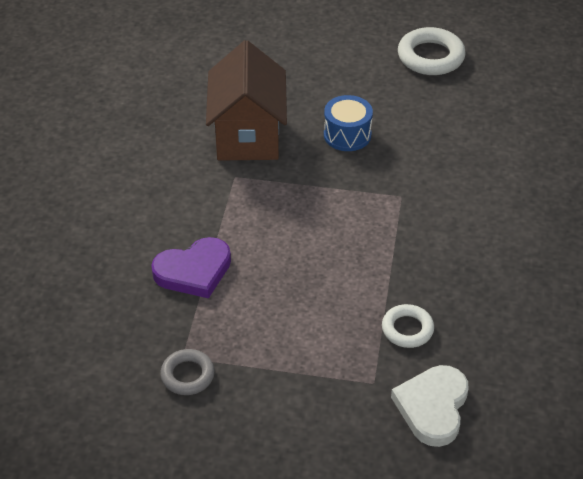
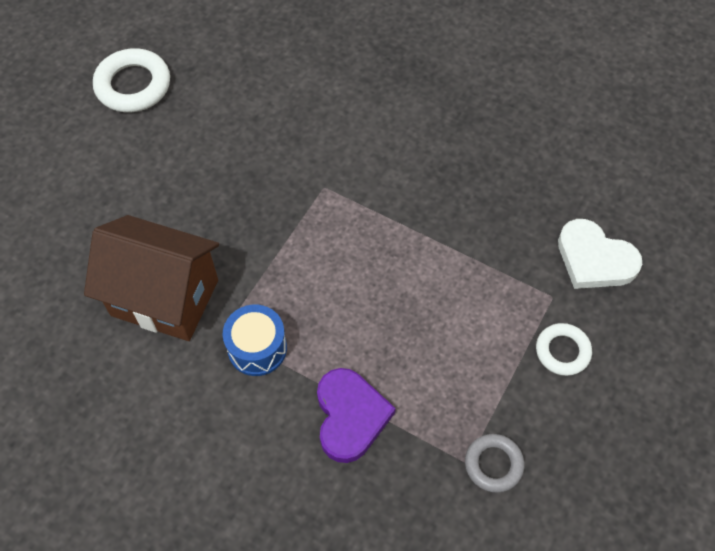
camera: 70 degrees left, 15 degrees up
blue drum [324,95,373,151] -> blue drum moved to [223,305,287,376]
white ring [382,304,434,348] -> white ring moved to [536,323,592,376]

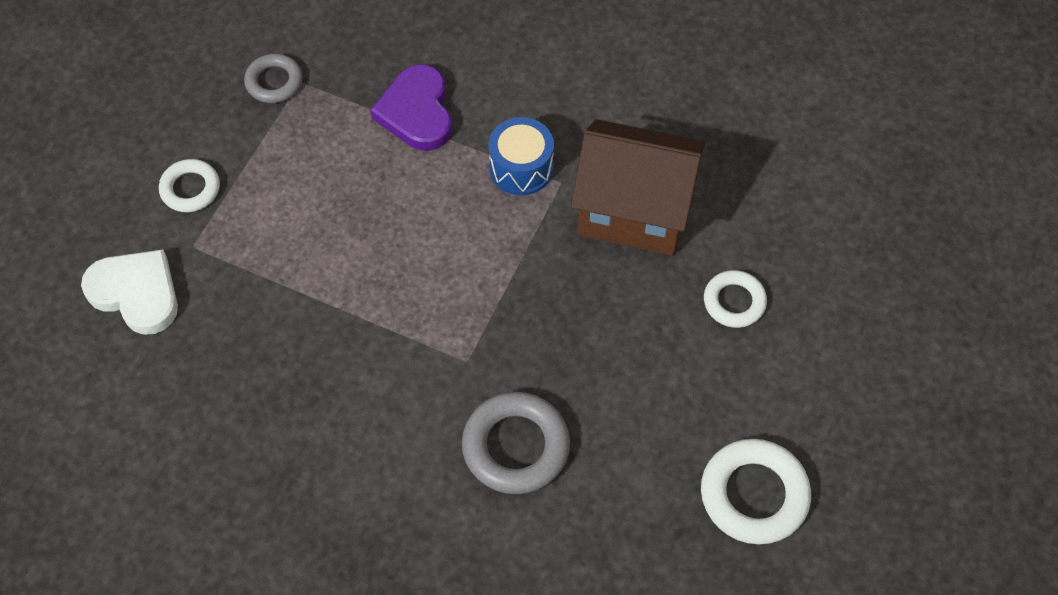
camera: 175 degrees right, 0 degrees up
none -> grey ring [462,392,570,494]
none -> white ring [704,270,767,328]

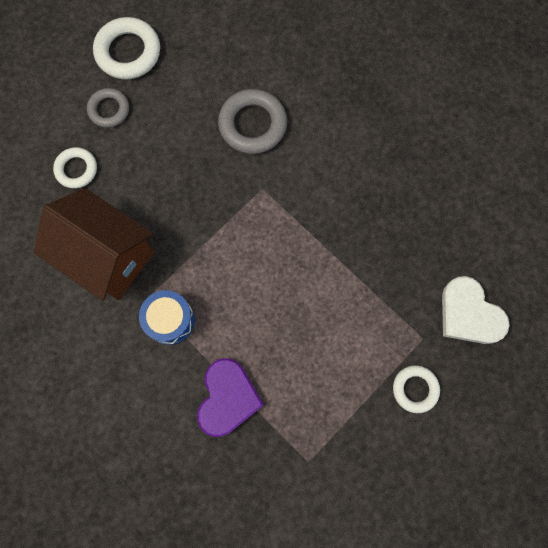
camera: 160 degrees left, 15 degrees up
grey ring [244,54,302,103] -> grey ring moved to [87,88,129,128]

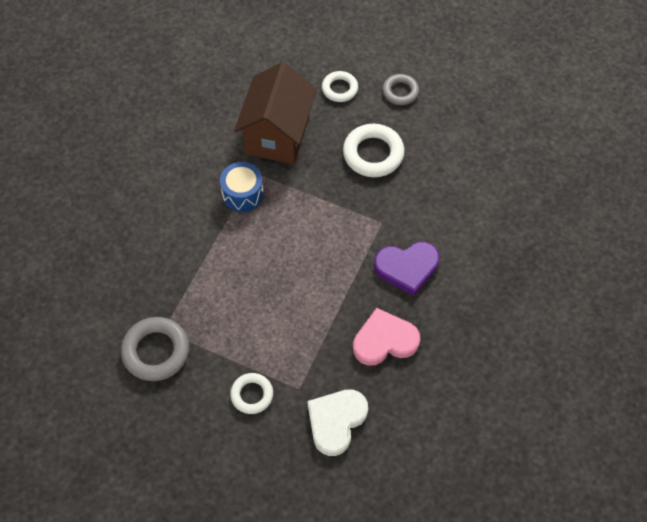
camera: 70 degrees right, 15 degrees down
white ring [93,17,160,79] -> white ring moved to [343,124,405,177]
purple heart [197,359,264,437] -> purple heart moved to [374,242,440,296]
grey ring [218,89,287,154] -> grey ring moved to [121,317,189,381]
none -> pink heart [353,308,420,365]

